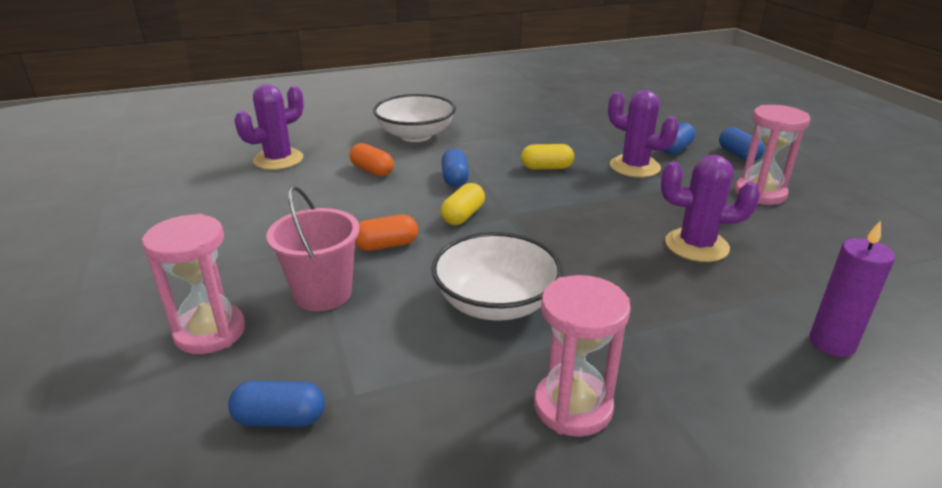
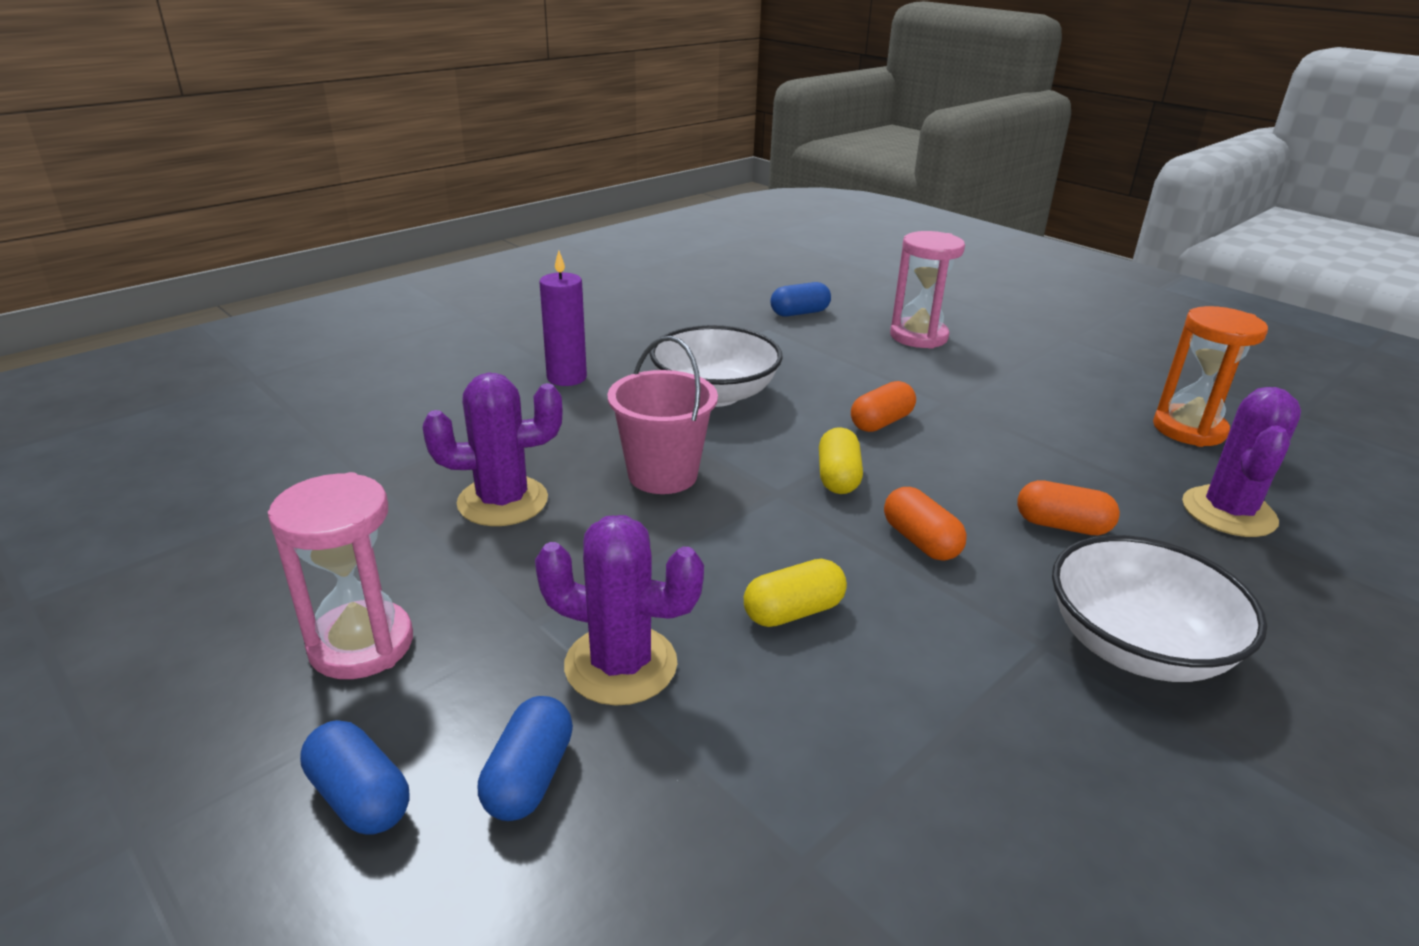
camera: 155 degrees right, 0 degrees up
pink bucket [266,186,360,311] -> pink bucket moved to [608,336,718,494]
blue capsule [441,149,469,187] -> orange capsule [884,487,967,561]
pink hourglass [534,275,631,437] -> none
purple candle [810,220,895,357] -> purple candle moved to [539,250,587,386]
none -> orange hourglass [1153,306,1268,447]

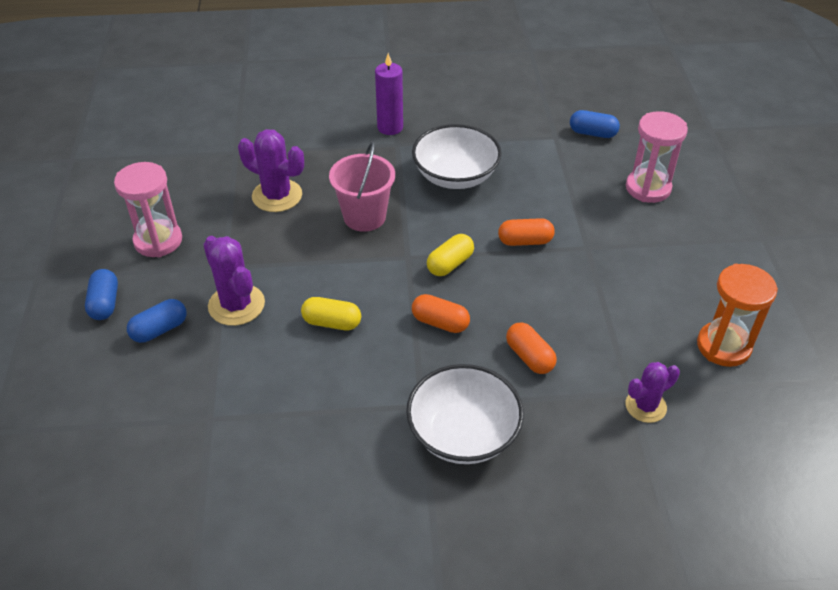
camera: 40 degrees right, 15 degrees up
orange capsule [884,487,967,561] -> orange capsule turned 75 degrees counterclockwise [412,294,470,333]
purple cactus [1182,387,1301,537] -> purple cactus [626,362,680,423], size x0.66

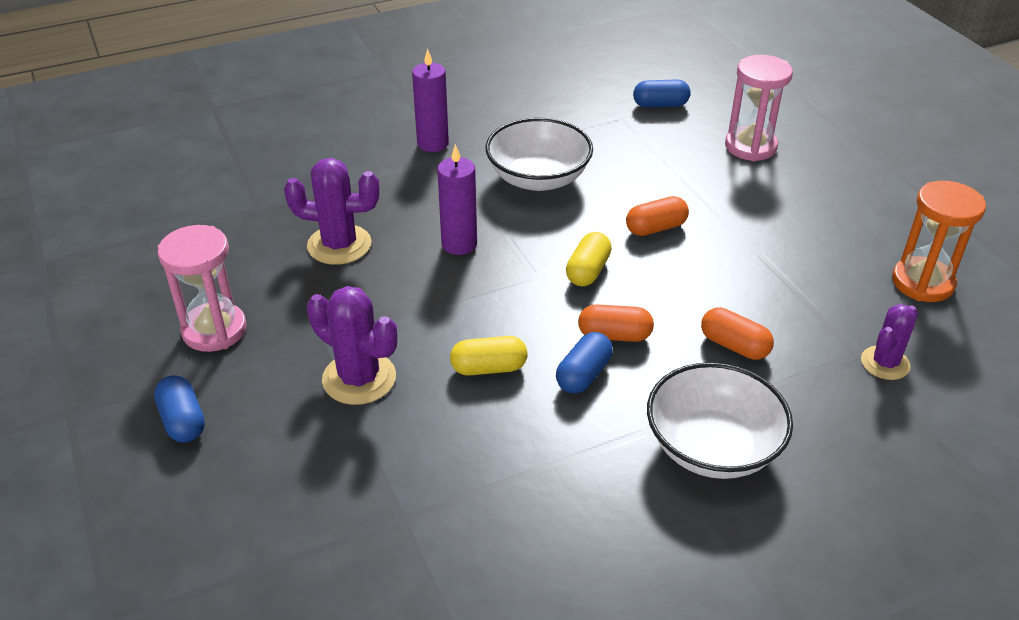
camera: 20 degrees left, 5 degrees down
blue capsule [127,299,187,343] -> blue capsule moved to [556,332,613,394]
pink bucket [329,141,395,232] -> purple candle [437,144,477,255]

